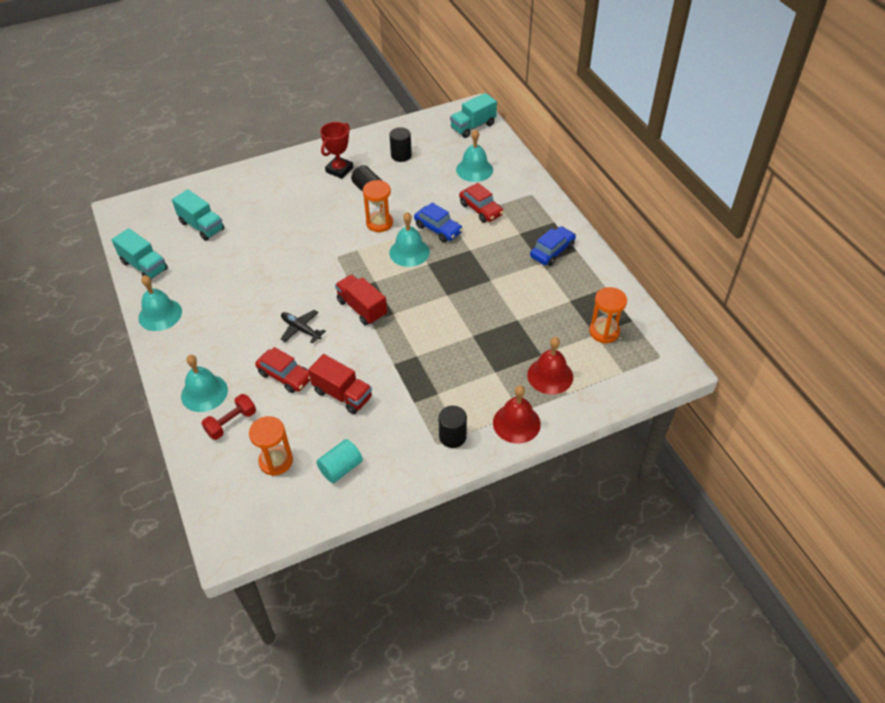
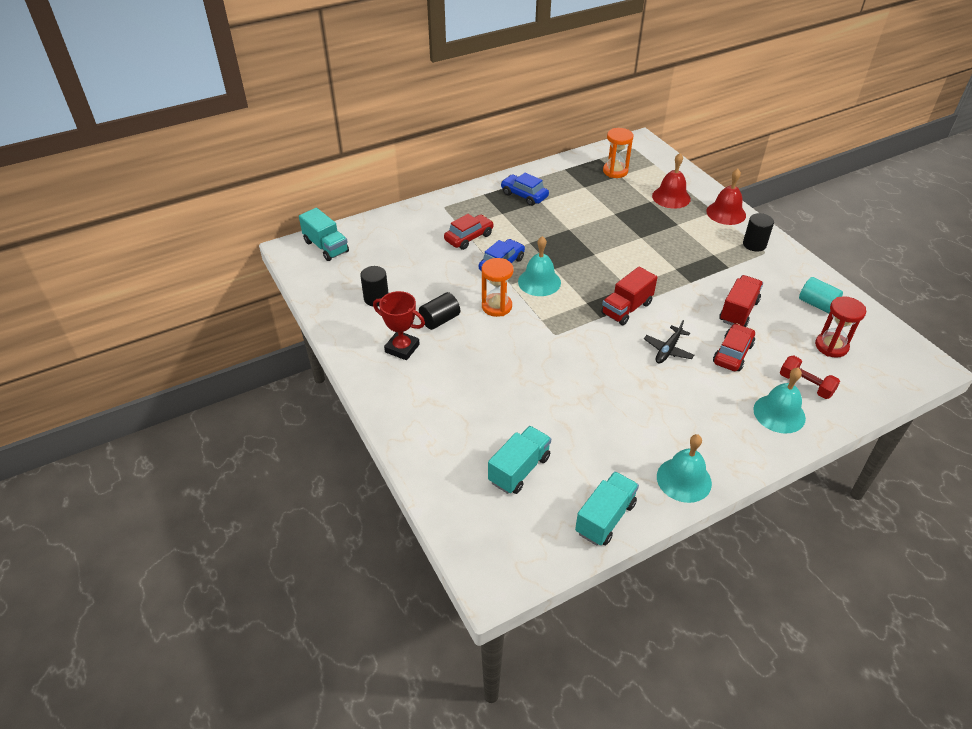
camera: 95 degrees left, 5 degrees down
orange hourglass [249,416,293,476] -> red hourglass [815,296,866,358]
turquoise bell [456,129,493,182] -> none

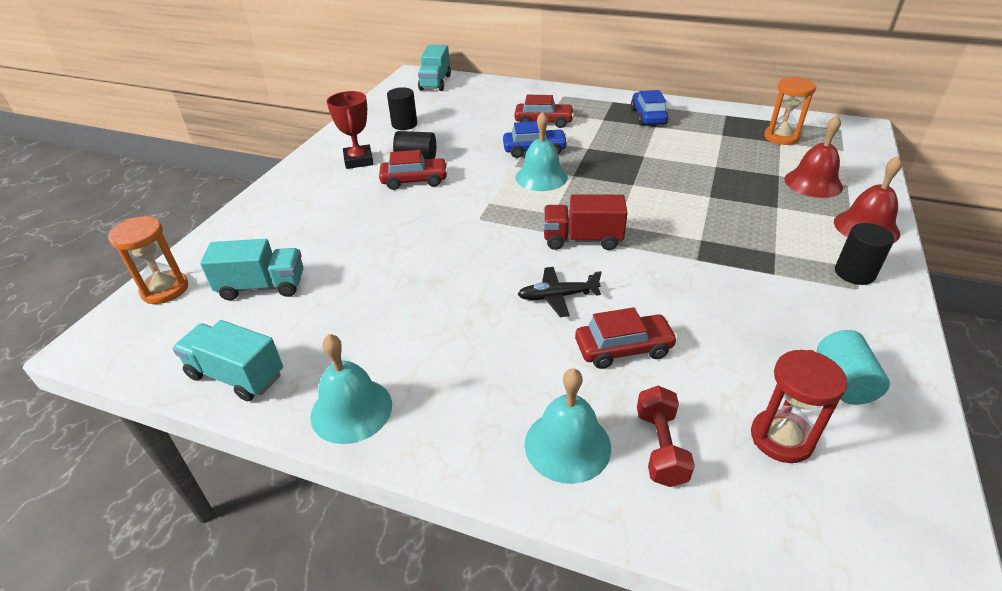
camera: 50 degrees right, 5 degrees down
orange hourglass [482,258,513,317] -> orange hourglass moved to [108,216,188,304]
turquoise truck [575,471,639,546] -> turquoise truck turned 150 degrees counterclockwise [173,320,283,401]
red truck [719,275,763,327] -> none
none -> red car [379,150,448,190]

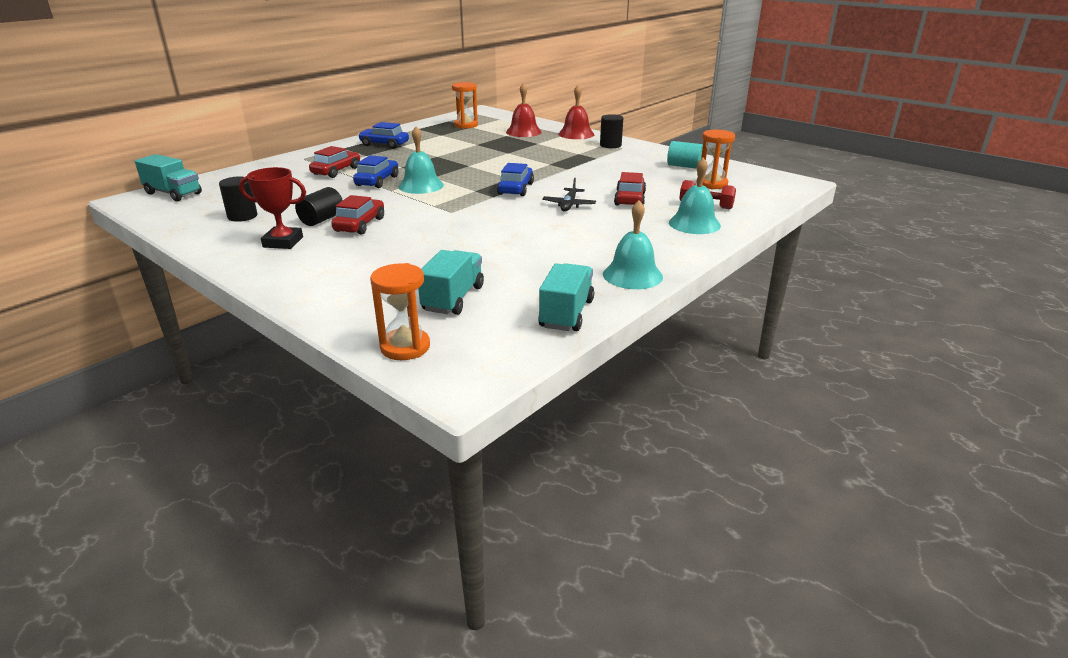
camera: 70 degrees left, 10 degrees down
turquoise truck [173,320,283,401] -> turquoise truck turned 150 degrees clockwise [538,263,594,331]
red truck [544,194,628,250] -> blue car [497,163,534,196]
red hourglass [751,350,847,463] -> orange hourglass [697,130,735,189]

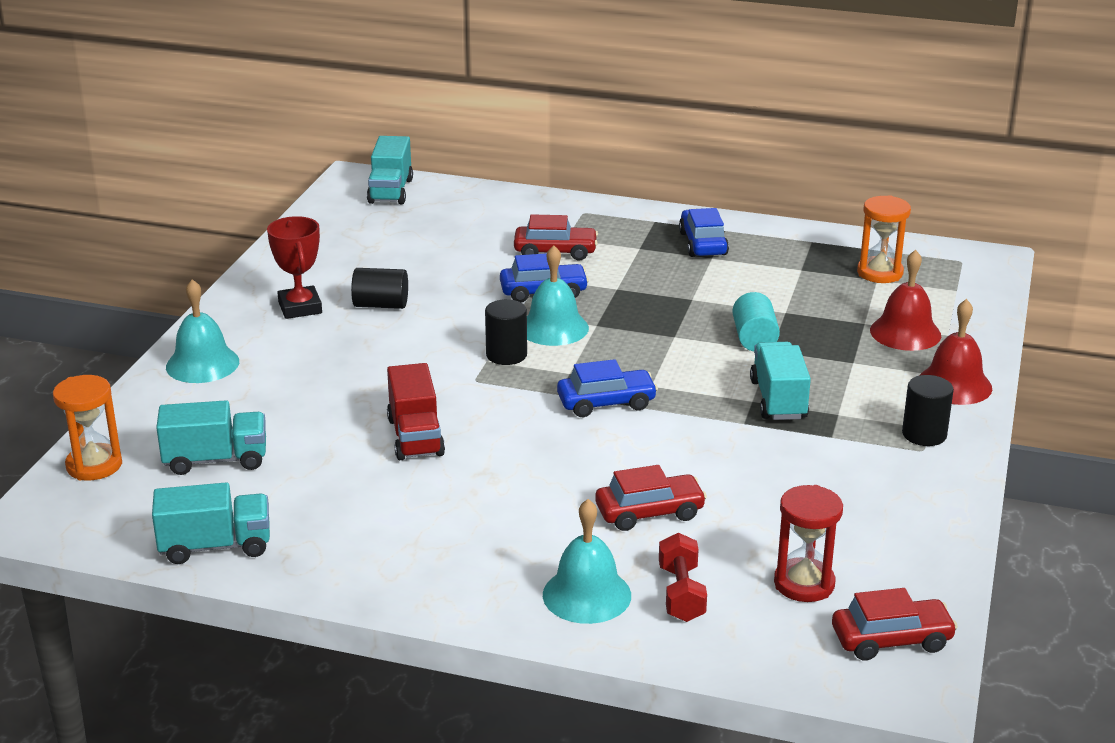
camera: 65 degrees right, 0 degrees up
black cylinder [219,176,257,222] -> black cylinder moved to [485,299,527,365]
red car [331,195,384,235] -> red car moved to [832,588,958,661]
black plane [542,178,596,212] -> none
turquoise bell [603,200,663,289] -> turquoise bell moved to [166,279,239,383]
turquoise cylinder [667,141,703,169] -> turquoise cylinder moved to [732,292,780,351]
orange hourglass [697,130,735,189] -> red hourglass [774,485,843,602]
none -> red truck [387,363,445,460]
none -> turquoise truck [750,342,811,420]

